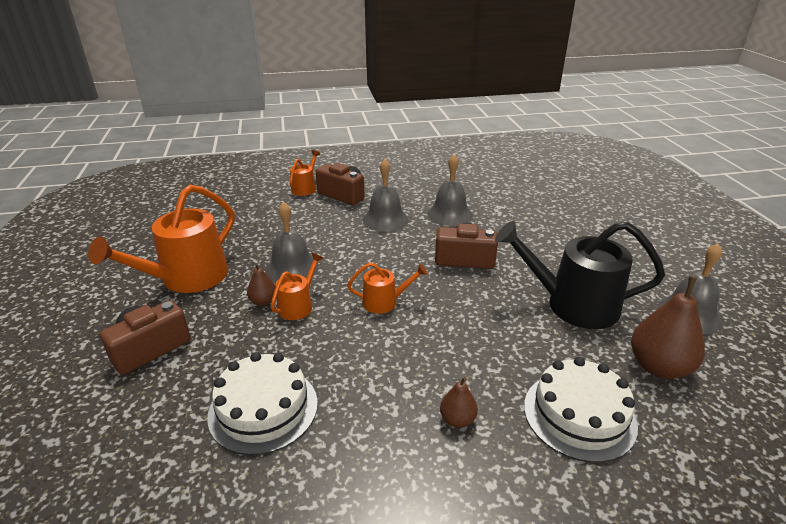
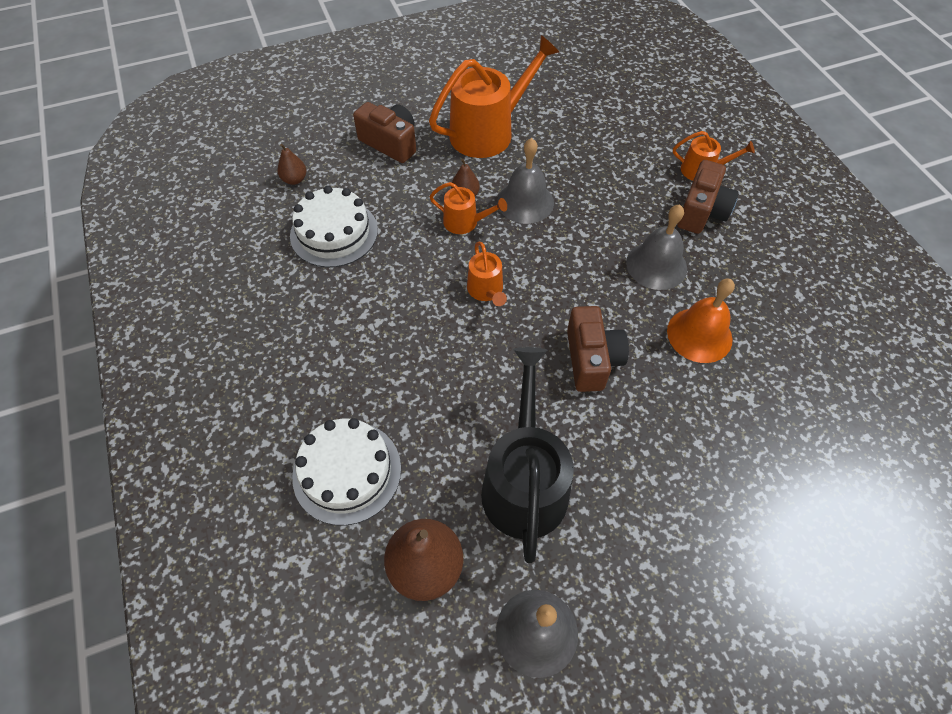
camera: 80 degrees right, 25 degrees up
orange watering can [88,184,234,293] -> orange watering can turned 120 degrees clockwise [429,35,559,158]
grey bell [427,154,473,226] -> orange bell [667,279,735,363]
brown pear [440,377,478,428] -> brown pear moved to [277,144,306,185]

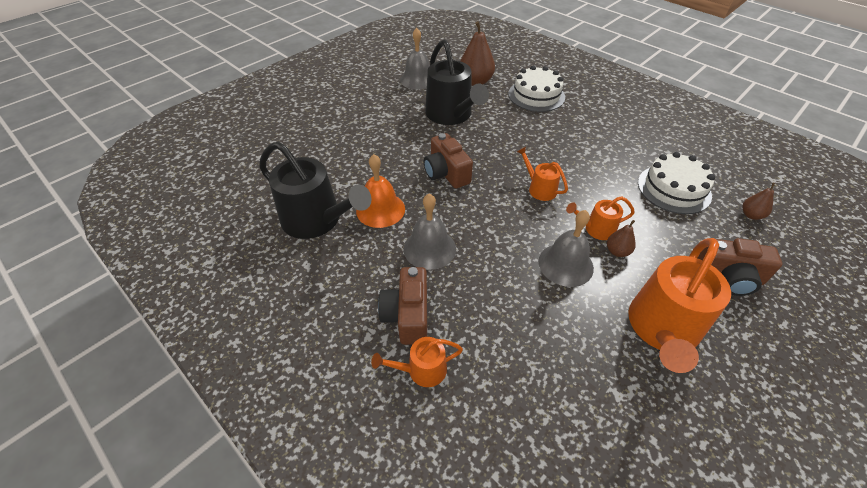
camera: 155 degrees right, 10 degrees down
none -> black watering can [259,142,372,239]

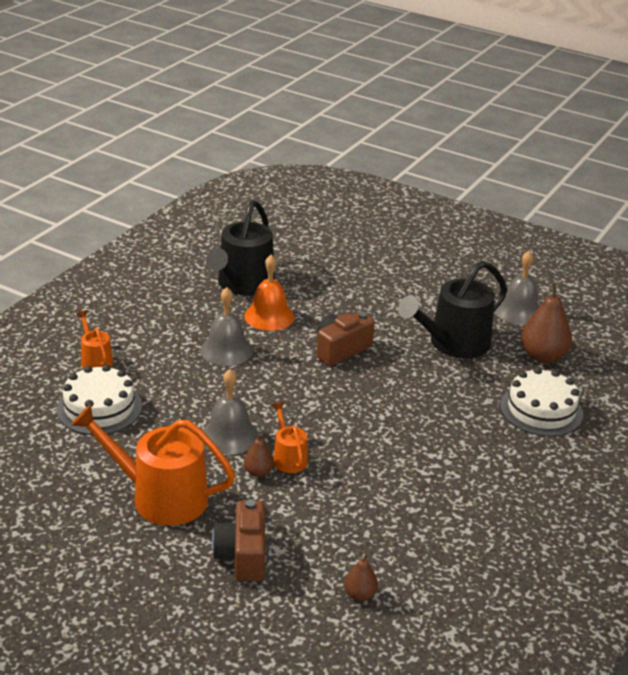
camera: 75 degrees right, 15 degrees down
brown camera [378,267,427,345] -> none
orange watering can [517,147,568,201] -> none
white cake [638,152,715,214] -> white cake moved to [57,365,142,435]

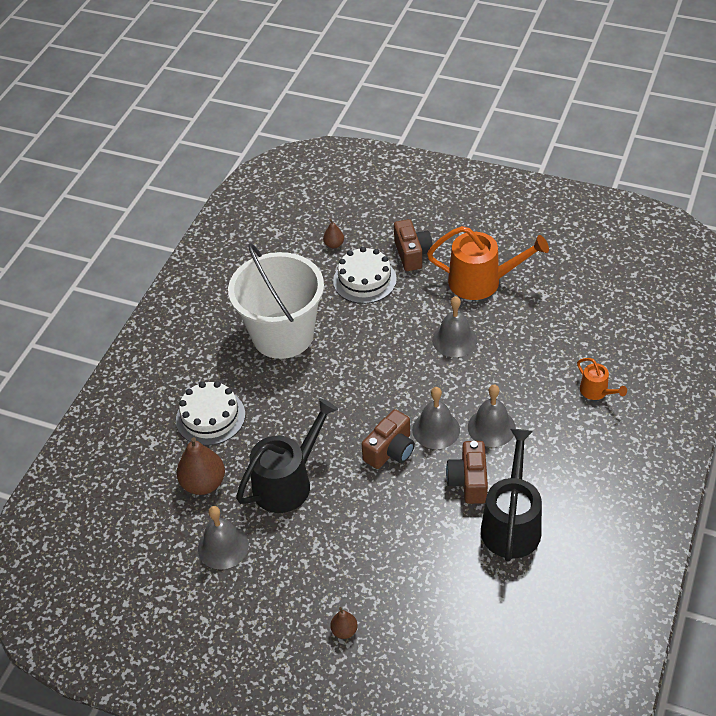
camera: 175 degrees right, 15 degrees up
white cake [57,365,142,435] -> white cake moved to [333,247,397,304]
orange bell [244,255,295,331] -> brown camera [446,441,488,504]
brown pear [244,434,274,477] -> brown pear moved to [330,607,358,639]
orange watering can [272,402,308,473] -> none
none -> white bucket [228,243,324,359]
none -> grey bell [412,387,460,449]

